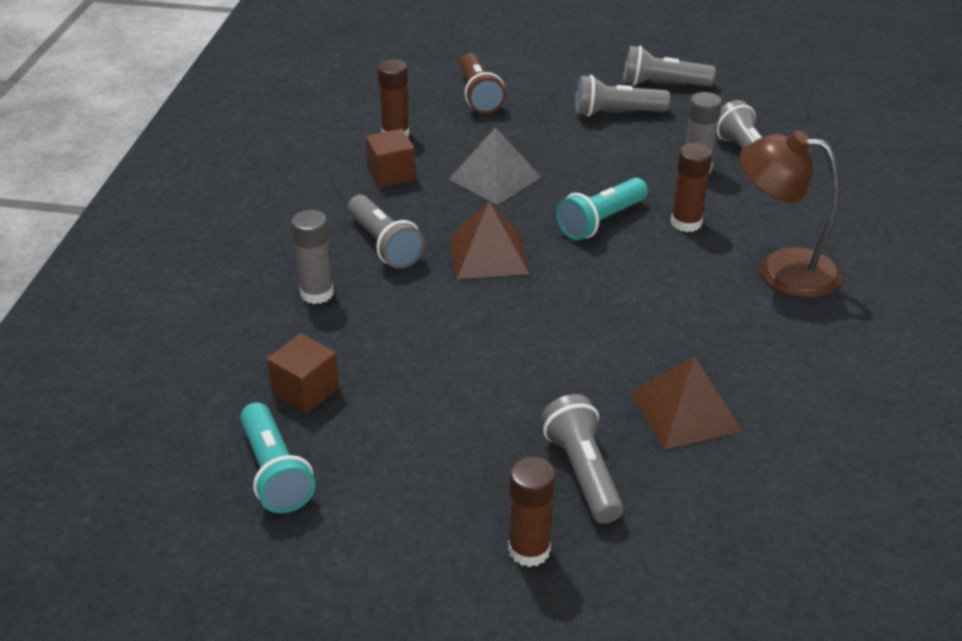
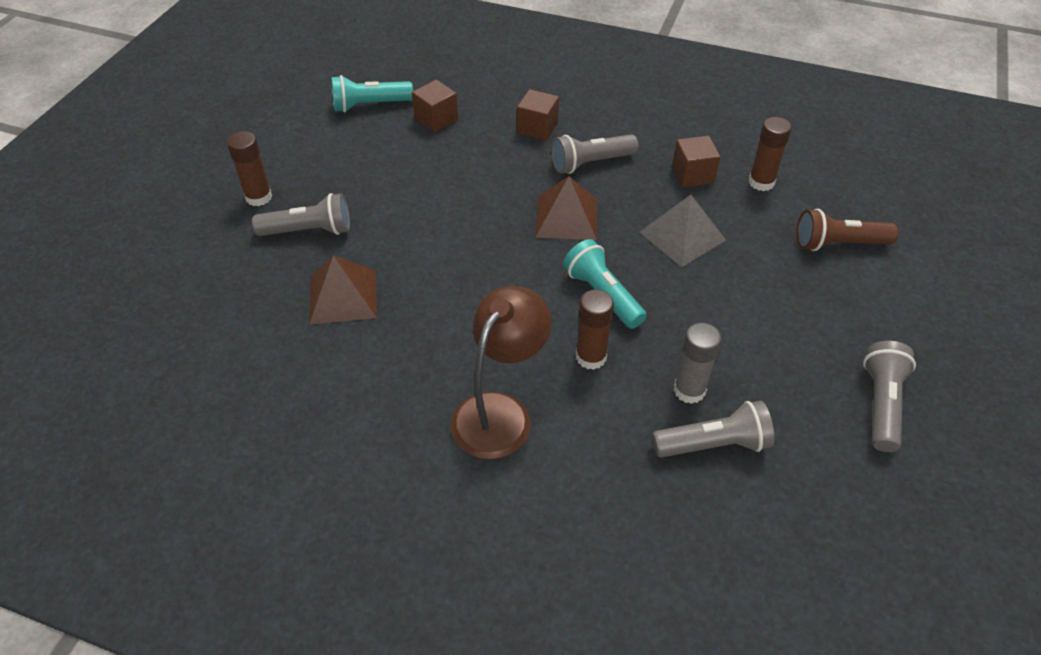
camera: 100 degrees right, 10 degrees up
grey glue stick [291,210,334,304] -> brown cube [517,89,559,141]
grey flashlight [575,75,670,117] -> none

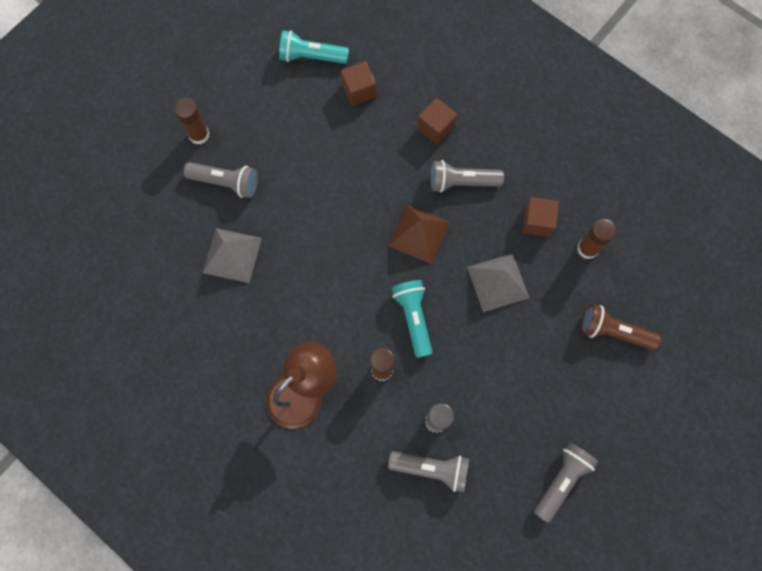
camera: 20 degrees right, 25 degrees up
brown pyramid [309,255,377,325] -> grey pyramid [203,228,262,283]

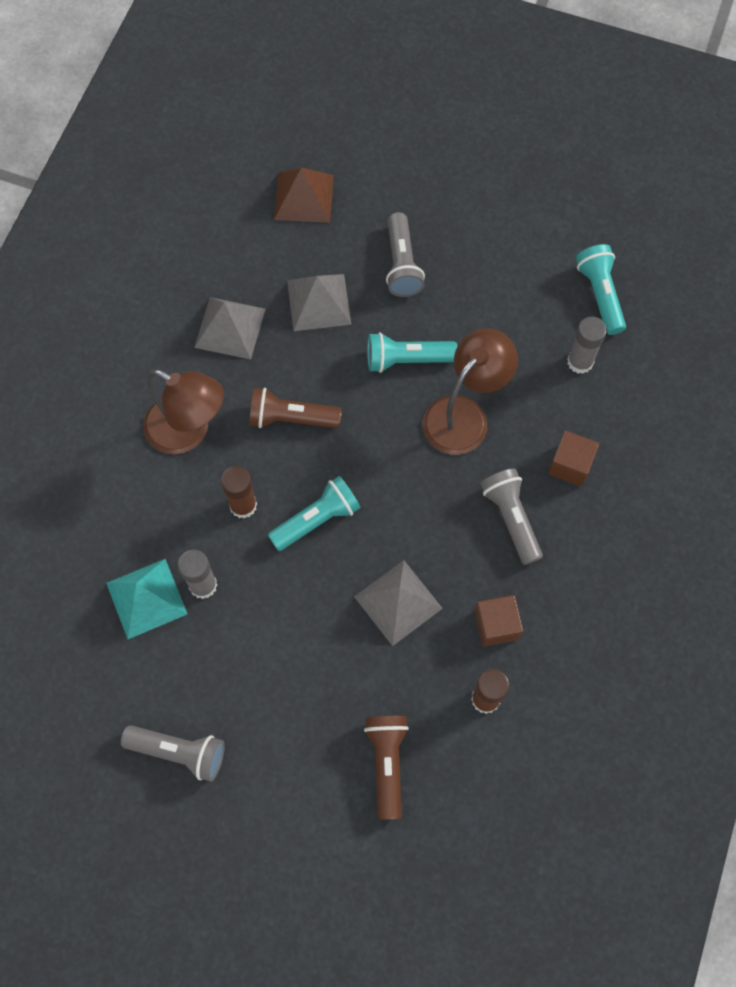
camera: 70 degrees right, 5 degrees down
brown glue stick [174,98,209,144] -> none
brown cube [341,61,376,106] -> grey glue stick [567,316,607,374]
brown pyramid [388,205,450,264] -> brown pyramid moved to [274,167,334,223]
grey flashlight [388,451,469,492] -> turquoise pyramid [106,559,187,639]
none -> grey pyramid [194,297,265,359]
none -> brown flashlight [249,388,342,428]
none -> turquoise flashlight [367,332,458,373]
none -> brown lamp [423,328,518,455]

